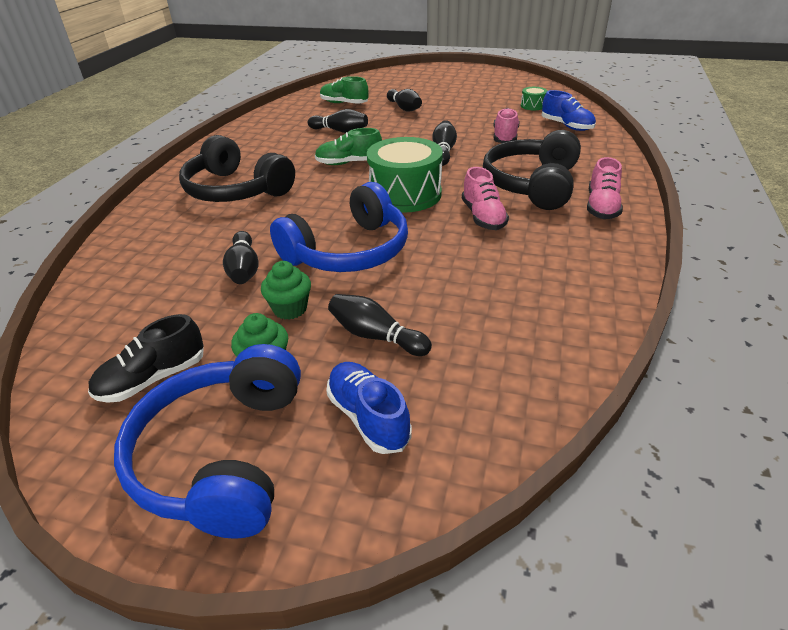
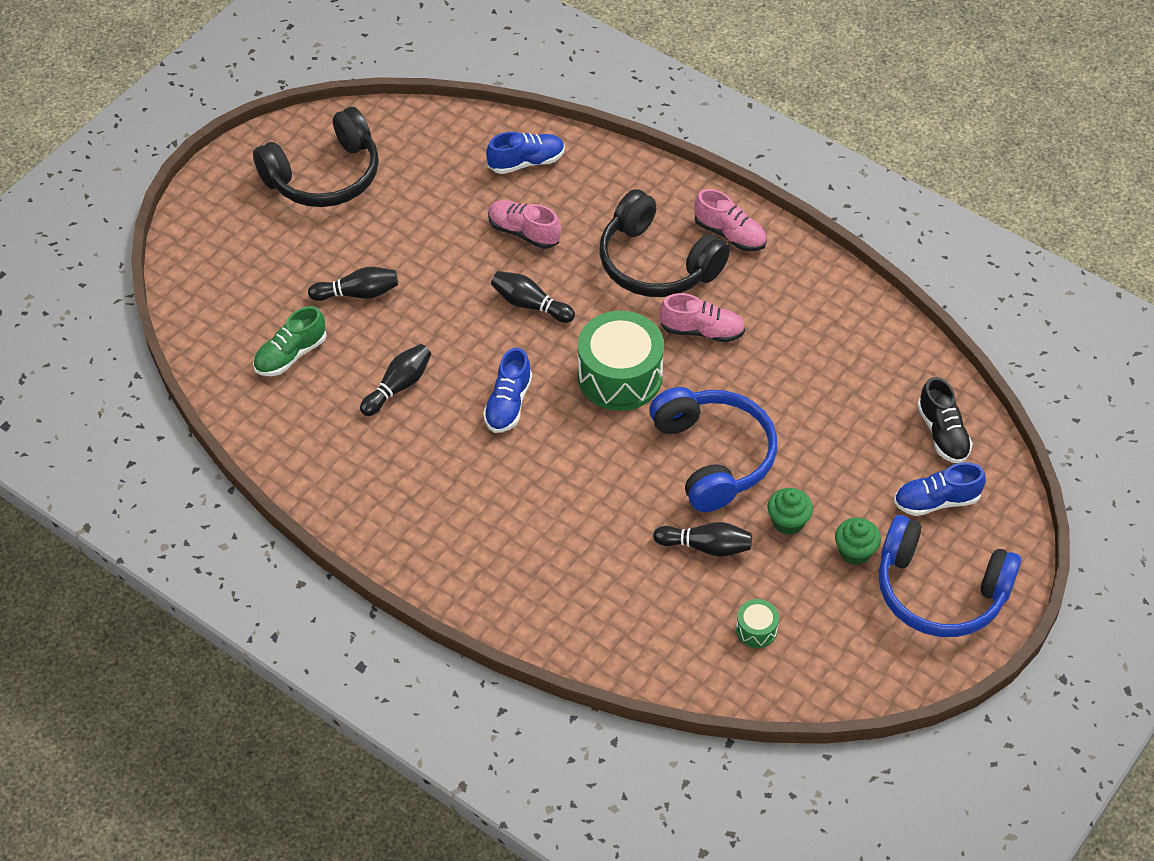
camera: 70 degrees left, 15 degrees up
black shoe [88,314,204,403] -> black shoe moved to [917,377,973,463]
black headphones [179,135,295,202] -> black headphones moved to [253,107,379,207]
green shoe [315,128,382,165] -> blue shoe [483,348,532,433]
black bowling pin [328,294,432,356] -> none
green drum [521,87,548,110] -> green drum moved to [736,599,779,648]

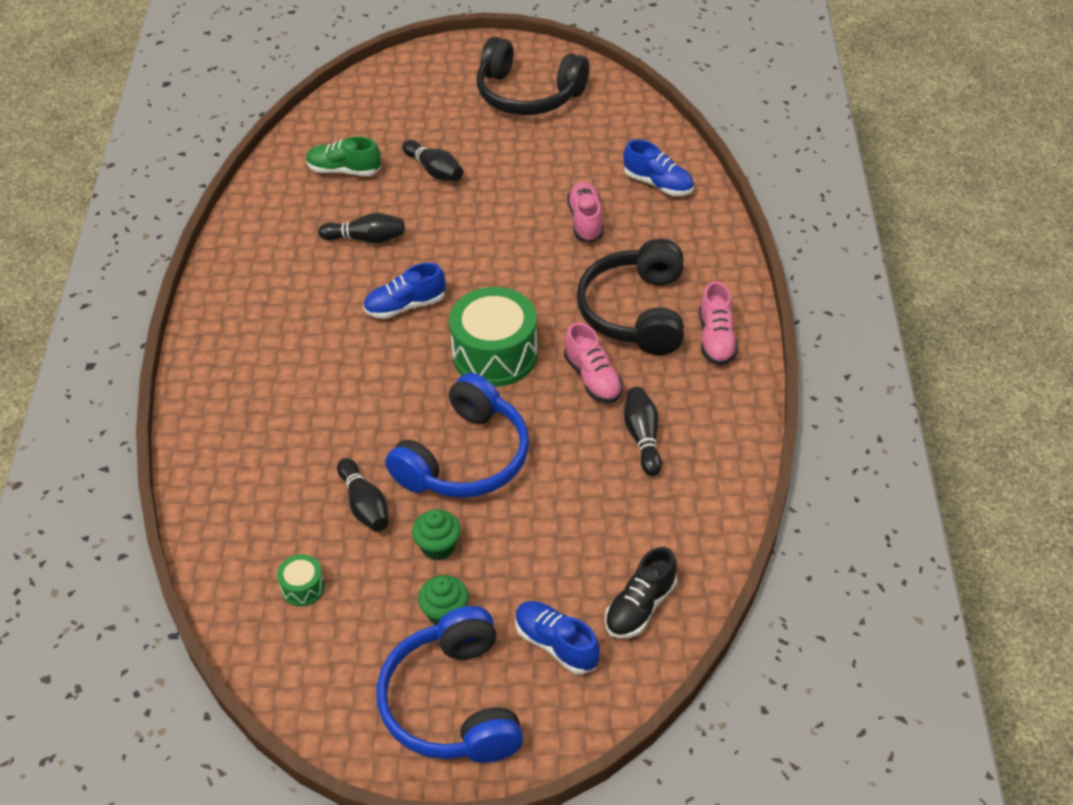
camera: 55 degrees right, 5 degrees down
black bowling pin [491,271,575,323] -> black bowling pin moved to [624,387,662,476]

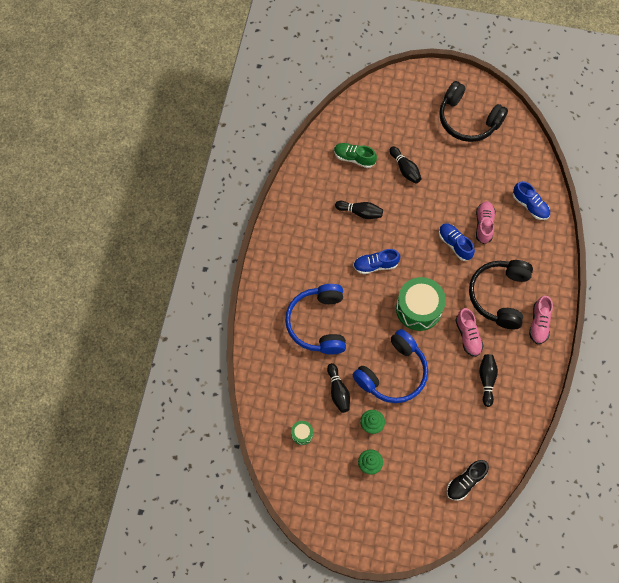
camera: 10 degrees right, 20 degrees up
blue headphones [376,606,523,763] -> blue headphones moved to [285,284,346,355]
blue shoe [515,601,600,674] -> blue shoe moved to [439,223,475,261]

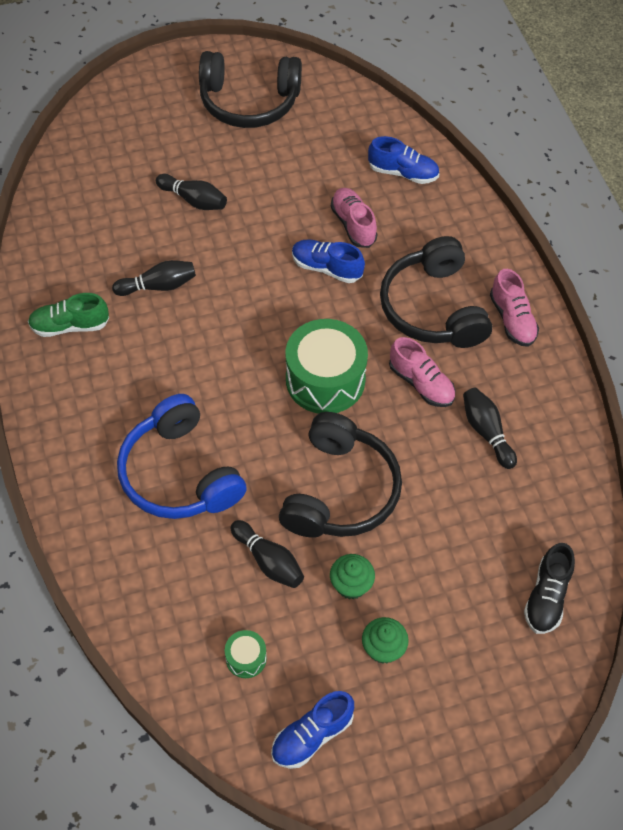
camera: 30 degrees left, 10 degrees down
green shoe [334,143,377,168] -> green shoe moved to [28,293,109,337]
blue shoe [353,249,400,274] -> blue shoe moved to [271,691,354,769]
blue headphones [353,329,428,403] -> black headphones [279,412,402,538]

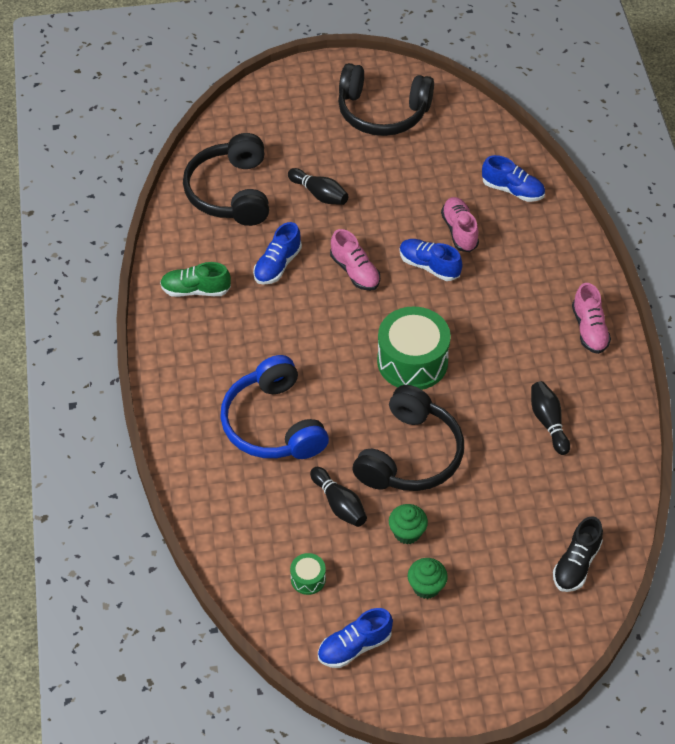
camera: 10 degrees right, 5 degrees down
black bowling pin [112,260,196,296] -> blue shoe [253,222,302,285]
black headphones [380,236,492,348] -> black headphones moved to [183,133,269,226]
pink shoe [389,337,455,407] -> pink shoe moved to [330,229,380,291]

